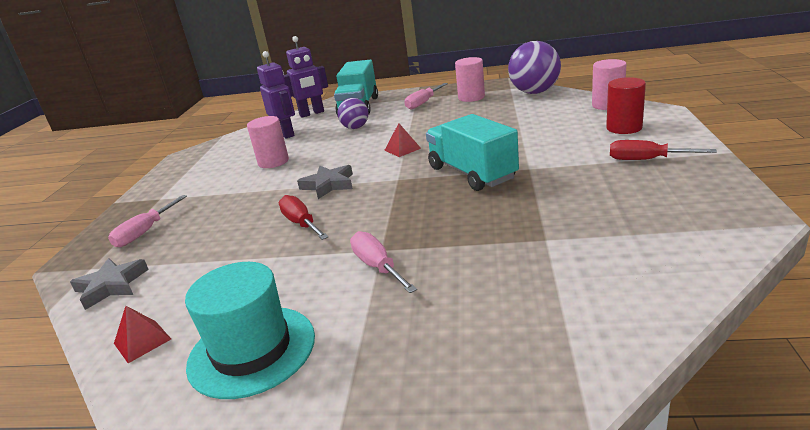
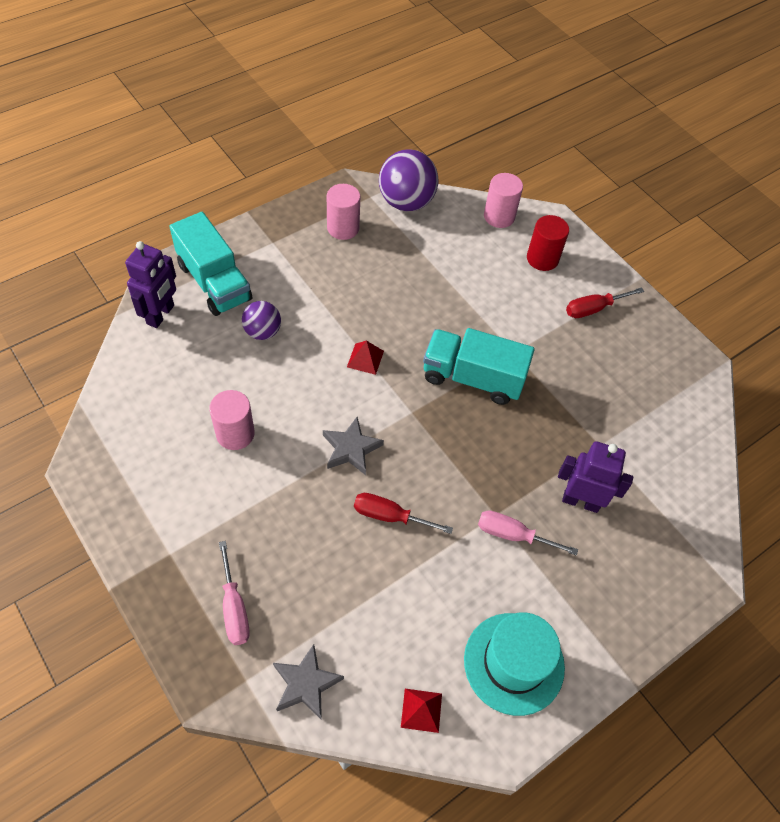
camera: 50 degrees left, 30 degrees up
purple robot [257,51,295,139] -> purple robot moved to [558,441,633,513]
pink screwdriver [405,83,448,109] -> none

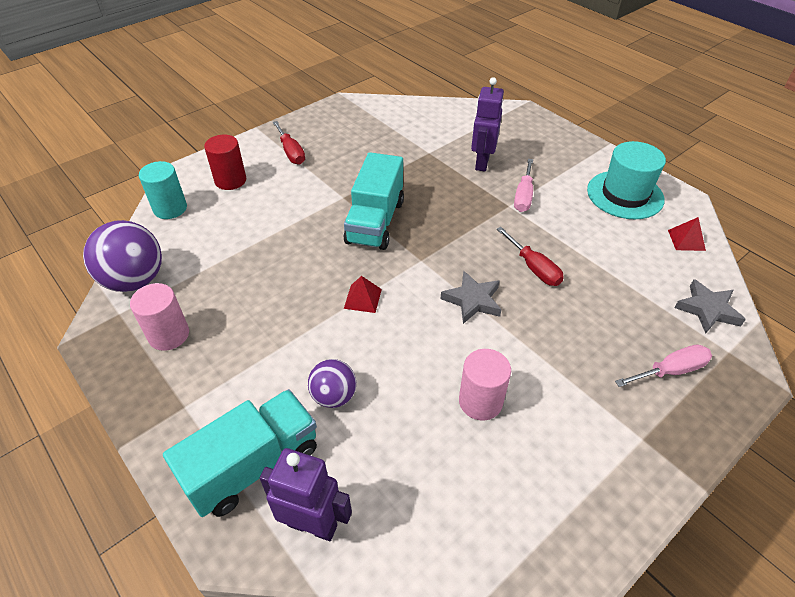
camera: 90 degrees left, 10 degrees down
red screwdriver [354,493,453,534] -> red screwdriver turned 45 degrees counterclockwise [497,227,564,286]
pink cylinder [484,173,523,228] -> turquoise cylinder [139,161,187,219]

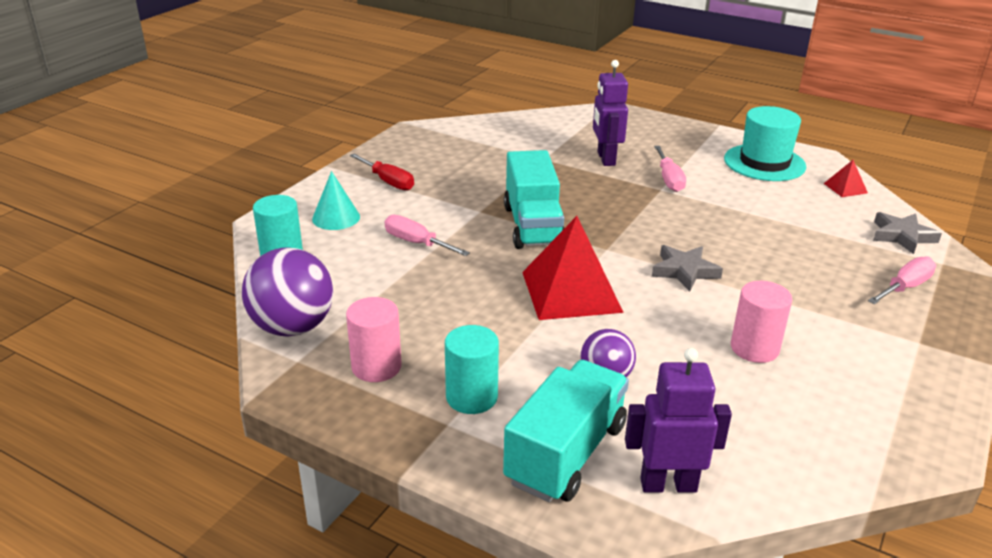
camera: 20 degrees left, 15 degrees down
red cylinder [204,134,246,190] -> turquoise cone [312,171,360,230]
red pyramid [344,276,382,313] -> red pyramid [522,216,624,320], size x2.26
red screwdriver [497,227,564,286] -> none
none -> pink screwdriver [385,215,470,256]
none -> turquoise cylinder [445,325,499,414]

